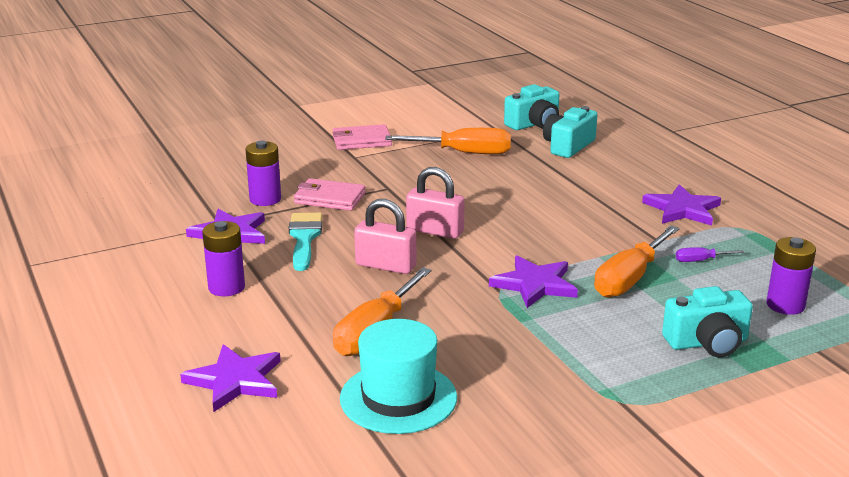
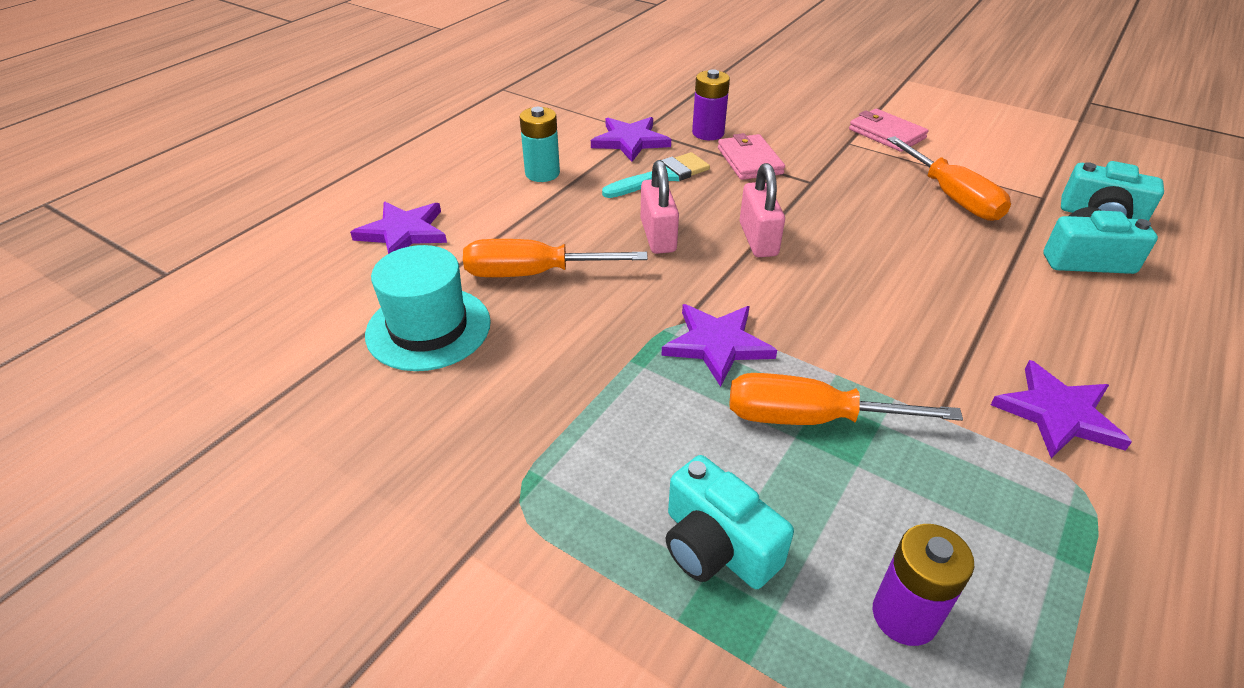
camera: 60 degrees right, 15 degrees up
purple battery [202,221,245,296] -> turquoise battery [519,107,560,182]
purple screwdriver [676,247,744,262] -> none

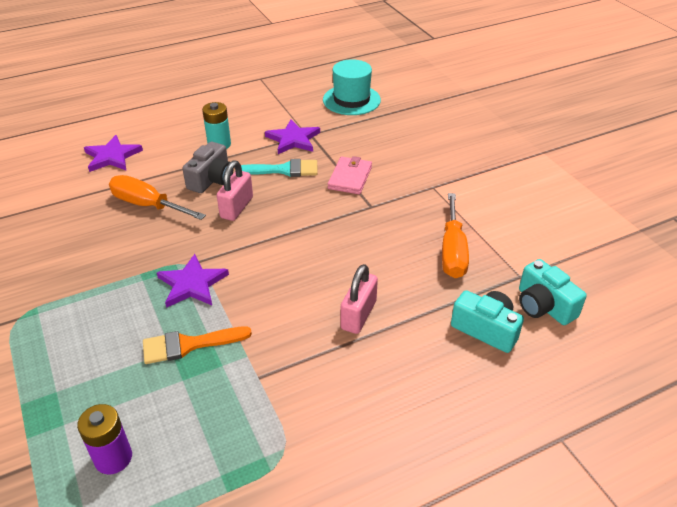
camera: 30 degrees right, 0 degrees up
turquoise hat [365,245,491,371] -> turquoise hat moved to [323,59,381,115]
turquoise camera [666,455,794,589] -> none
purple battery [692,69,730,140] -> none
orange screwdriver [729,373,963,425] -> orange brush [143,327,252,364]
pink padlock [740,163,785,257] -> pink padlock moved to [341,264,378,334]
pink wallet [849,109,928,152] -> none
purple star [991,360,1132,458] -> none
none -> grey camera [182,142,233,193]

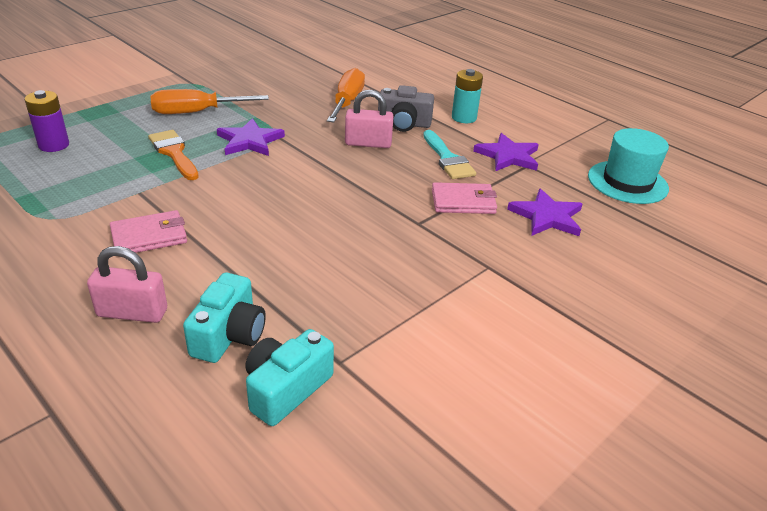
camera: 70 degrees right, 5 degrees down
purple star [84,135,143,172] -> purple star moved to [507,188,582,236]
pink padlock [341,264,378,334] -> pink padlock moved to [87,246,167,323]
orange screwdriver [442,193,469,278] -> orange screwdriver moved to [151,89,269,114]
none -> pink wallet [110,210,187,253]

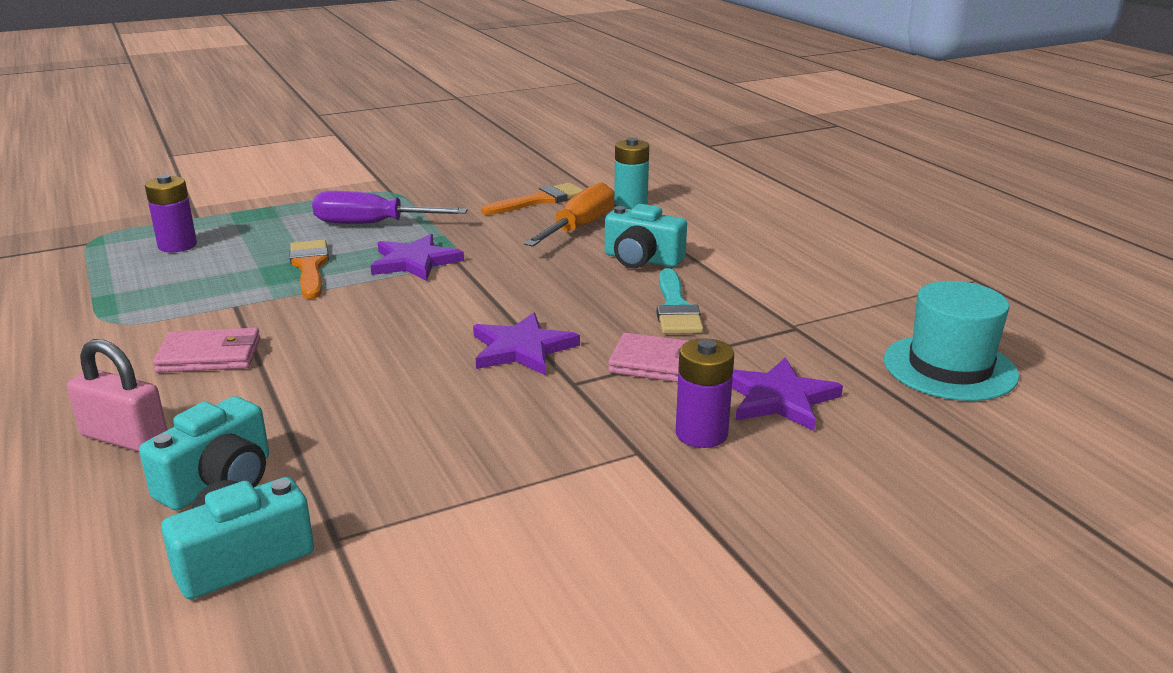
camera: 20 degrees right, 10 degrees down
orange screwdriver [151,89,269,114] -> purple screwdriver [312,191,468,224]
pink padlock [345,89,394,148] -> none
grey camera [378,85,434,132] -> turquoise camera [605,204,687,268]
turquoise battery [452,69,483,123] -> turquoise battery moved to [614,138,649,209]
purple star [473,133,539,171] -> purple star moved to [473,312,580,375]
none -> orange brush [481,183,583,215]
none -> purple battery [676,338,734,448]

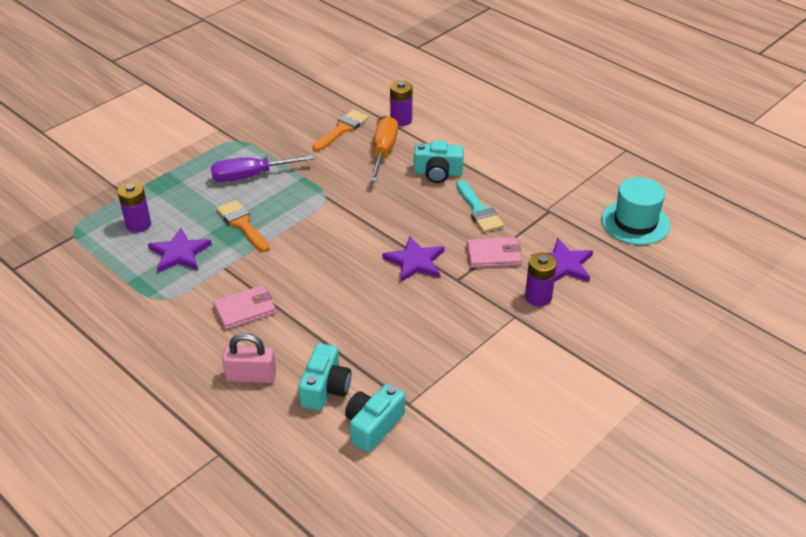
camera: 20 degrees left, 15 degrees up
purple star [371,234,464,281] -> purple star moved to [148,228,212,273]
turquoise battery [614,138,649,209] -> purple battery [390,80,412,126]

